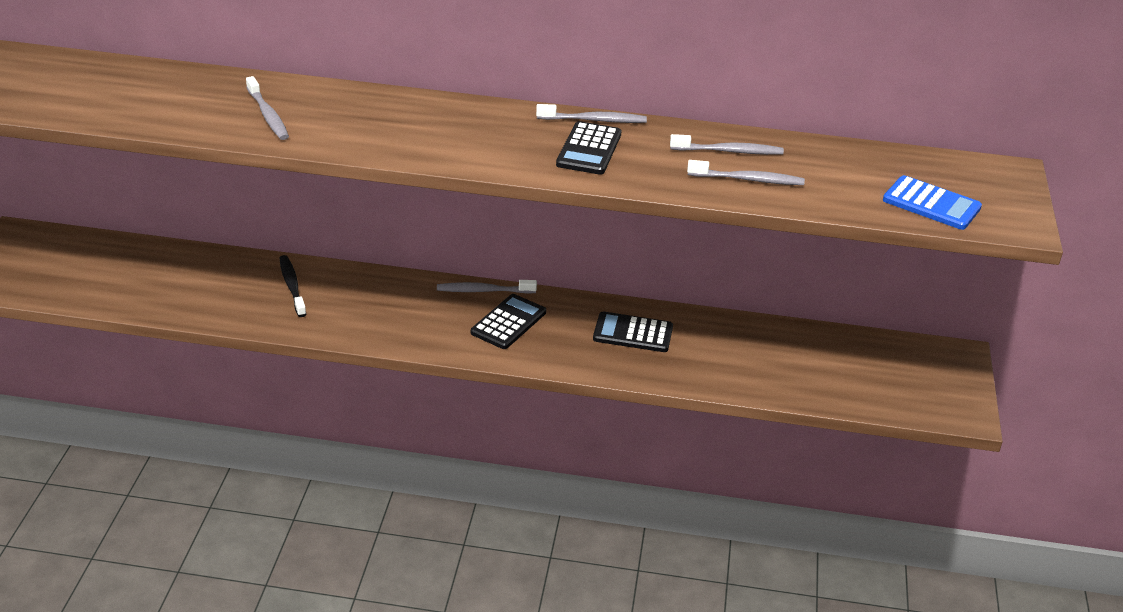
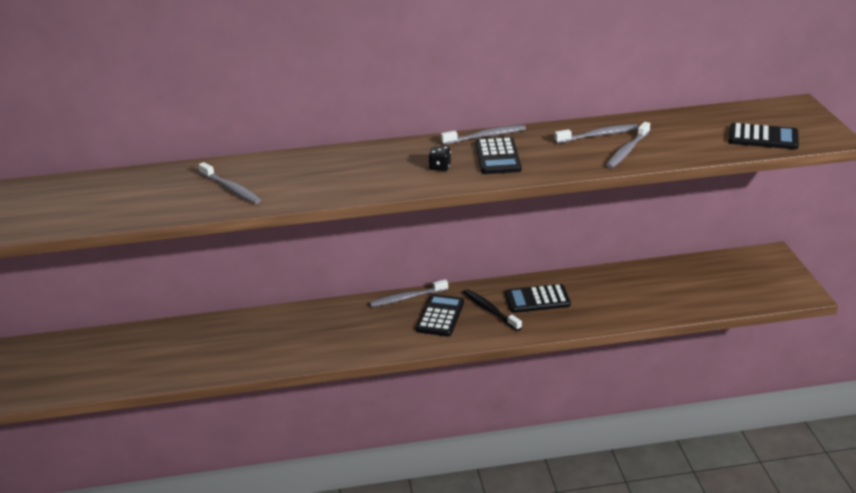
camera: 15 degrees left, 5 degrees down
black toothbrush [279,255,306,317] -> black toothbrush moved to [463,289,522,331]
grey toothbrush [687,160,805,185] -> grey toothbrush turned 135 degrees clockwise [606,122,650,169]
blue calculator [883,175,982,230] -> black calculator [729,123,799,149]
none -> black dice [429,146,451,171]

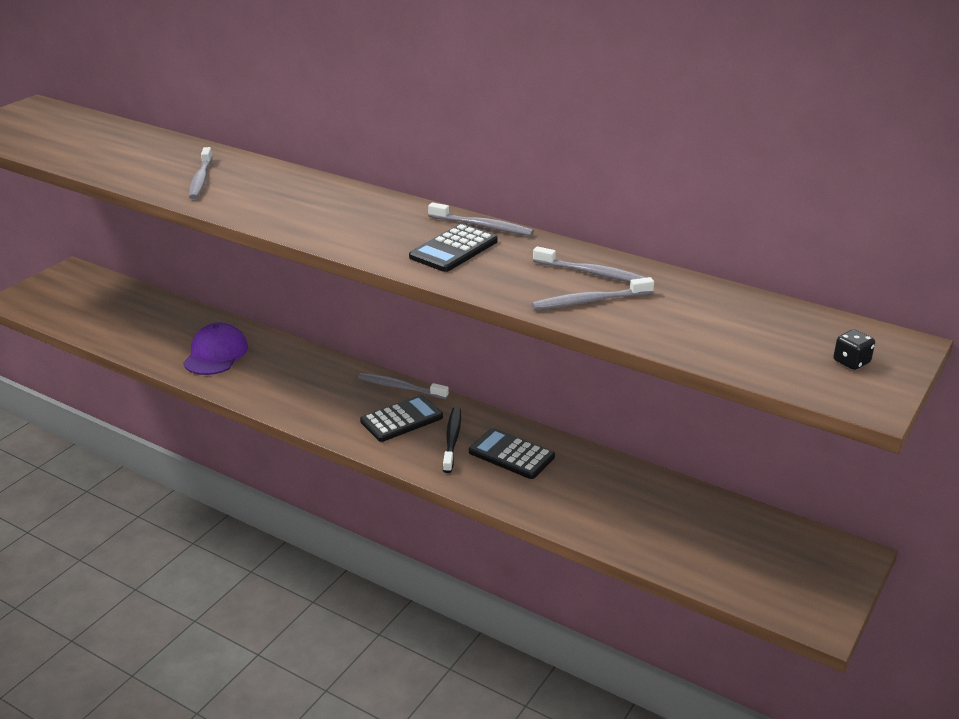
camera: 40 degrees right, 0 degrees up
black dice [429,146,451,171] -> black dice moved to [834,329,875,370]
black calculator [729,123,799,149] -> none
none -> purple cap [183,322,248,375]

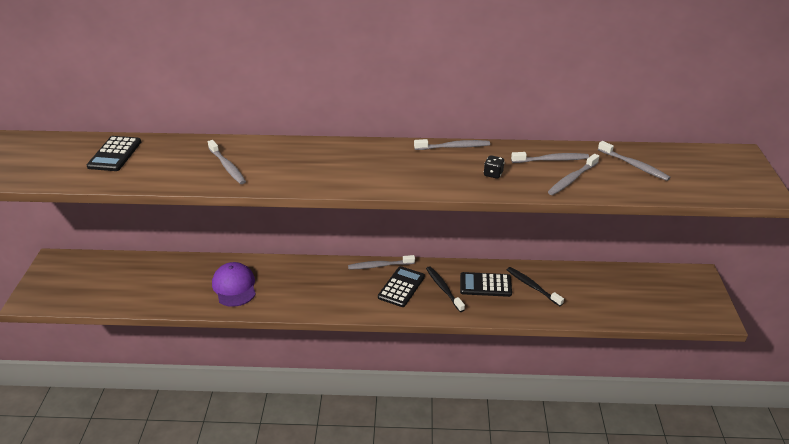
camera: 30 degrees left, 5 degrees up
black calculator [409,224,498,272] -> black calculator moved to [87,136,141,171]
black dice [834,329,875,370] -> black dice moved to [484,155,505,179]
none -> black toothbrush [507,267,564,306]
none -> grey toothbrush [598,141,671,181]

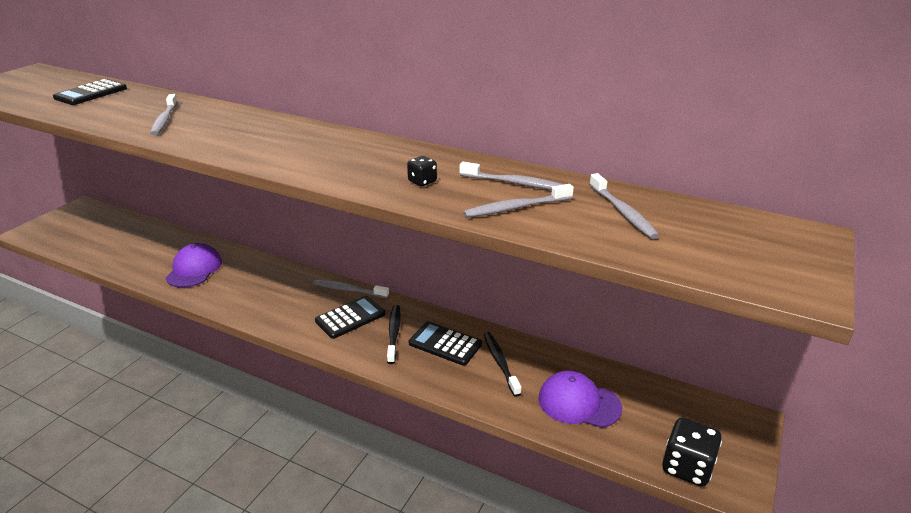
camera: 25 degrees right, 5 degrees down
grey toothbrush [414,139,490,150] -> none
none -> purple cap [538,371,622,428]
none -> black dice [662,418,722,487]

